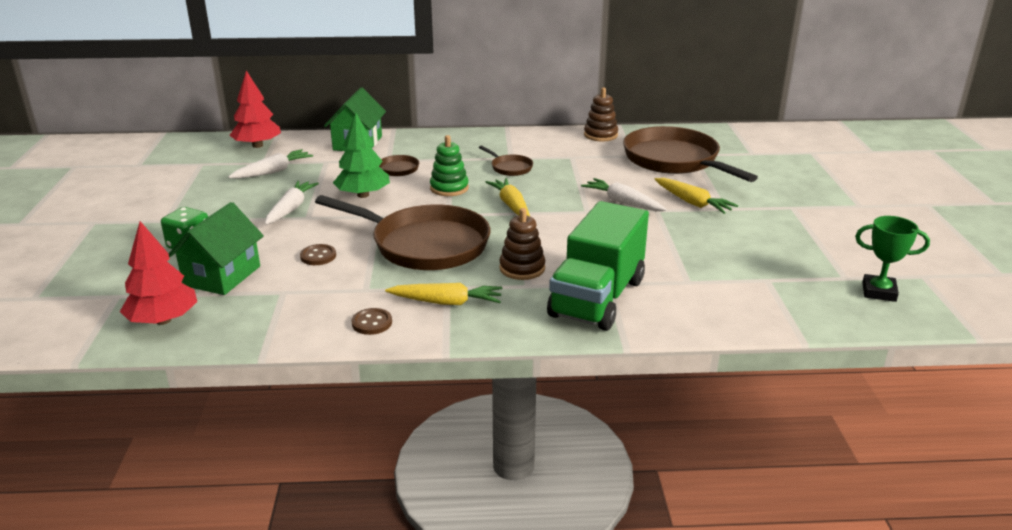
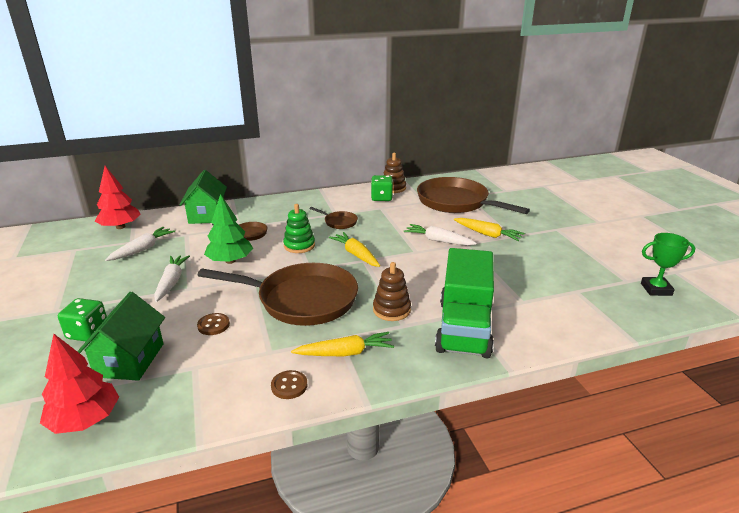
camera: 15 degrees left, 0 degrees up
none -> green dice [371,175,393,201]

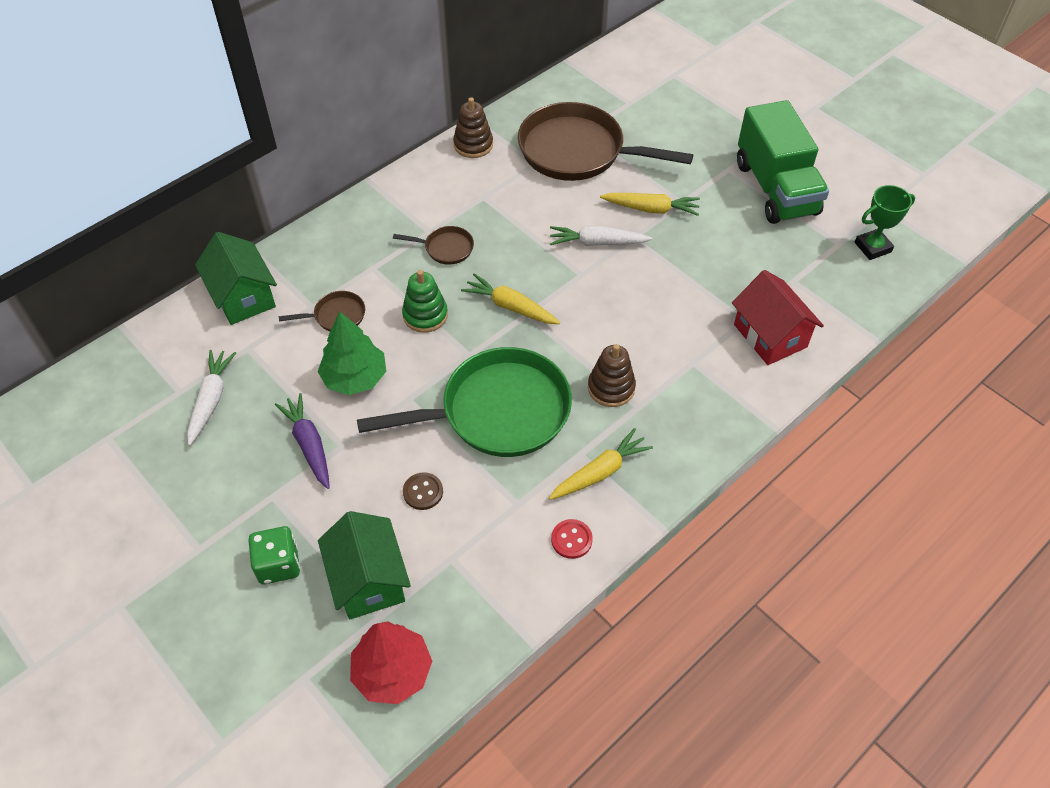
camera: 25 degrees left, 25 degrees up
red tree [95,166,141,229] -> none
white carrot [154,255,190,302] -> purple carrot [275,393,330,489]
brown pan [197,263,358,326] -> green pan [357,347,572,457]
brown button [271,370,307,399] -> red button [551,519,593,559]
green dice [371,175,393,201] -> none
green truck [435,248,494,359] -> green truck moved to [737,100,829,224]
none -> red house [732,270,824,365]

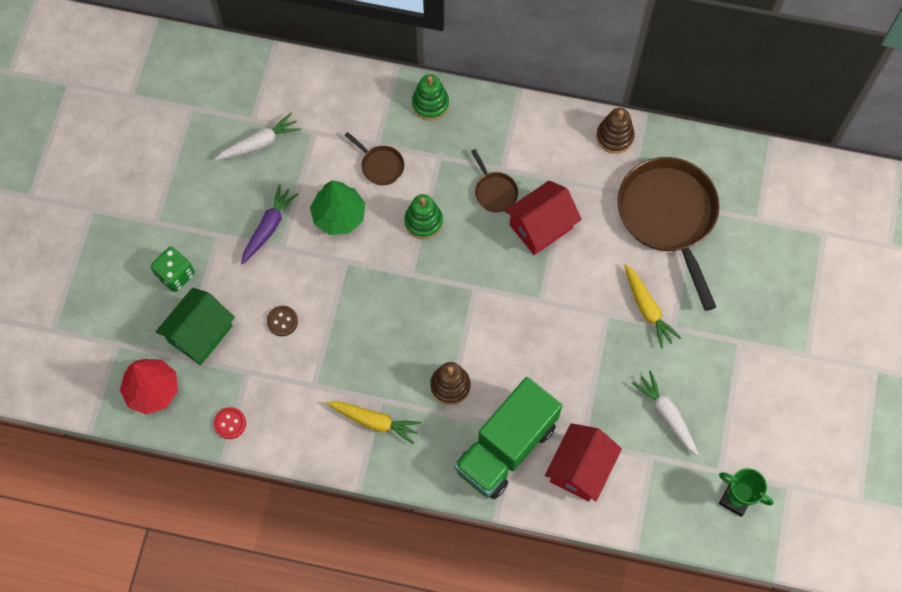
camera: 55 degrees right, 15 degrees up
green house [195,232,277,325] -> none
green pan [357,347,572,457] -> none
yellow carrot [461,273,560,324] -> none
white carrot [550,226,652,246] -> white carrot moved to [632,371,699,456]
red button [551,519,593,559] -> red button moved to [214,407,246,439]
green truck [737,100,829,224] -> green truck moved to [454,377,562,499]
none -> green stacking toy [412,74,449,120]
none -> red house [505,180,582,255]

